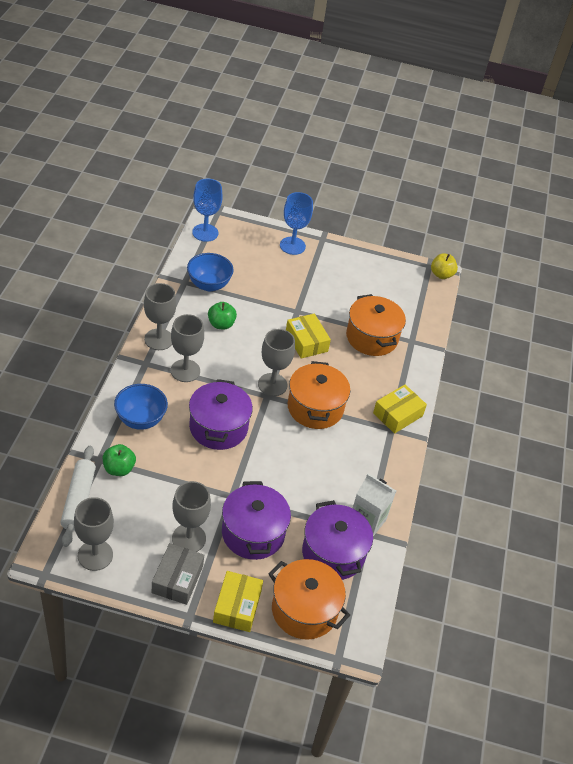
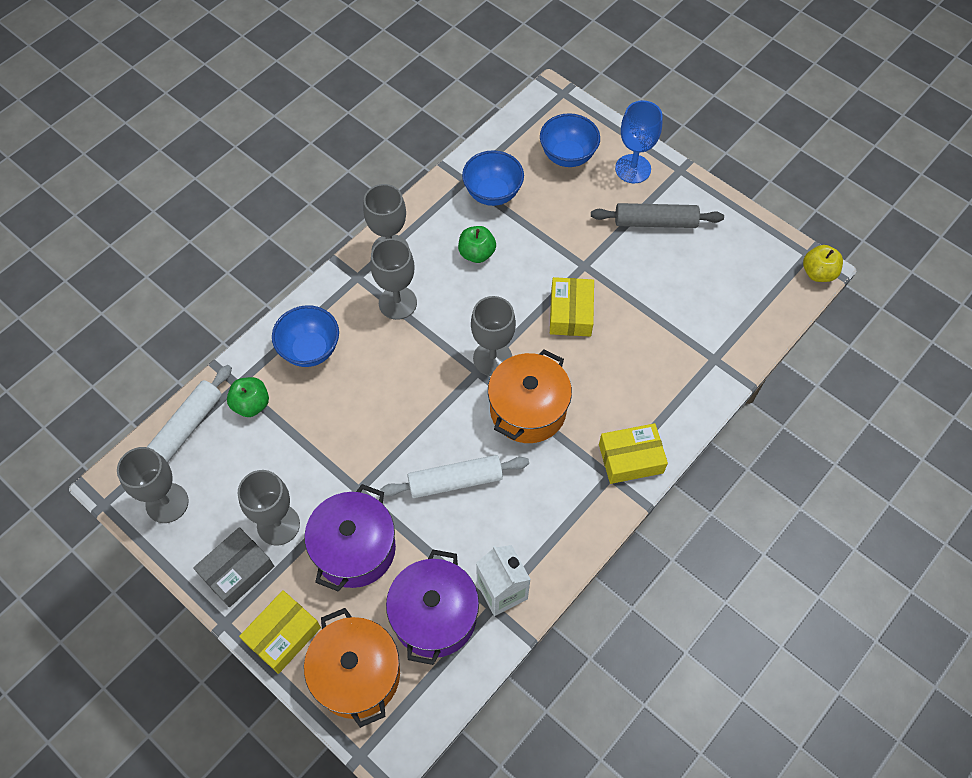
camera: 35 degrees right, 15 degrees up
purple pot [189,379,253,450] -> none
blue goblet [192,179,223,242] -> none
orange pot [346,294,406,356] -> none
none -> white rolling pin [380,455,529,498]
none -> blue bowl [540,113,600,167]
none -> grey rolling pin [591,203,724,228]

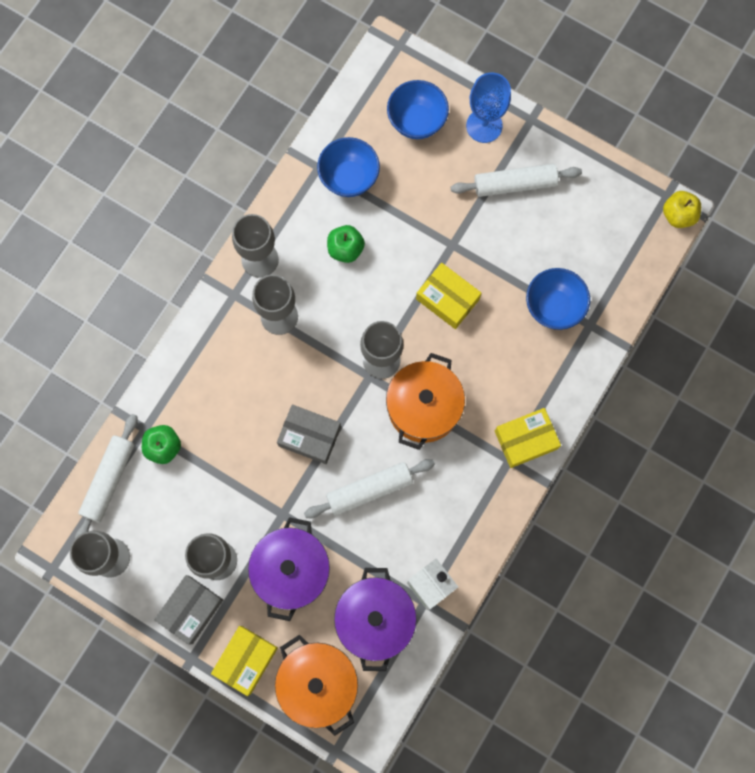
camera: 10 degrees left, 15 degrees up
blue bowl [272,305,339,367] -> blue bowl moved to [526,268,590,330]
yellow box [550,277,594,337] -> yellow box turned 45 degrees counterclockwise [416,263,481,329]
grey rolling pin [591,203,724,228] -> white rolling pin [451,164,582,197]
none -> grey box [277,405,341,464]

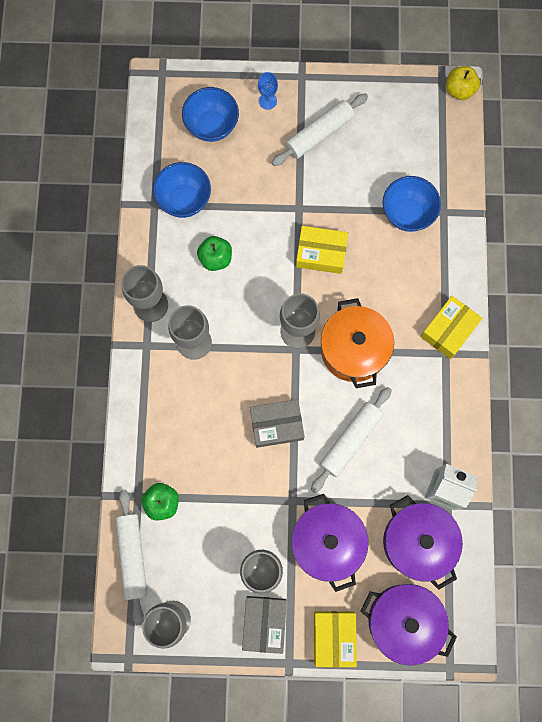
camera: 30 degrees left, 0 degrees up
orange pot [275,635,358,736] -> purple pot [361,584,457,665]
blue goblet [466,73,511,143] -> blue goblet [258,72,278,110], size x0.55

